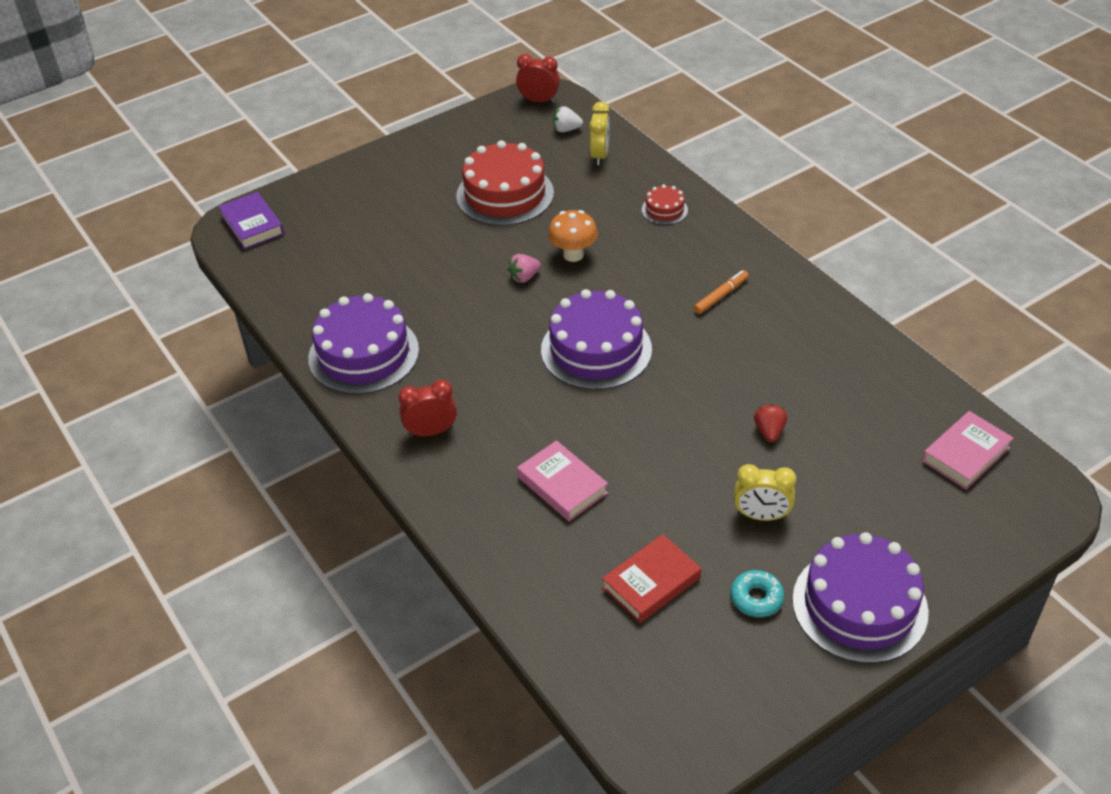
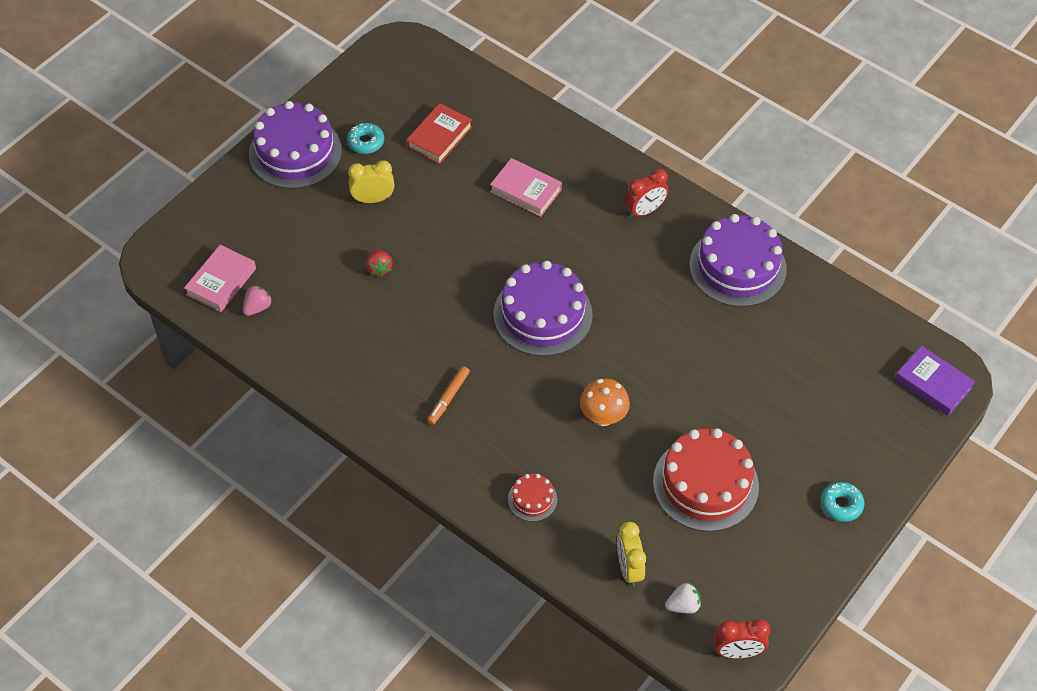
camera: 160 degrees right, 10 degrees up
pink strawberry [508,254,541,283] -> pink strawberry moved to [243,285,272,316]
none -> turquoise donut [821,482,865,522]

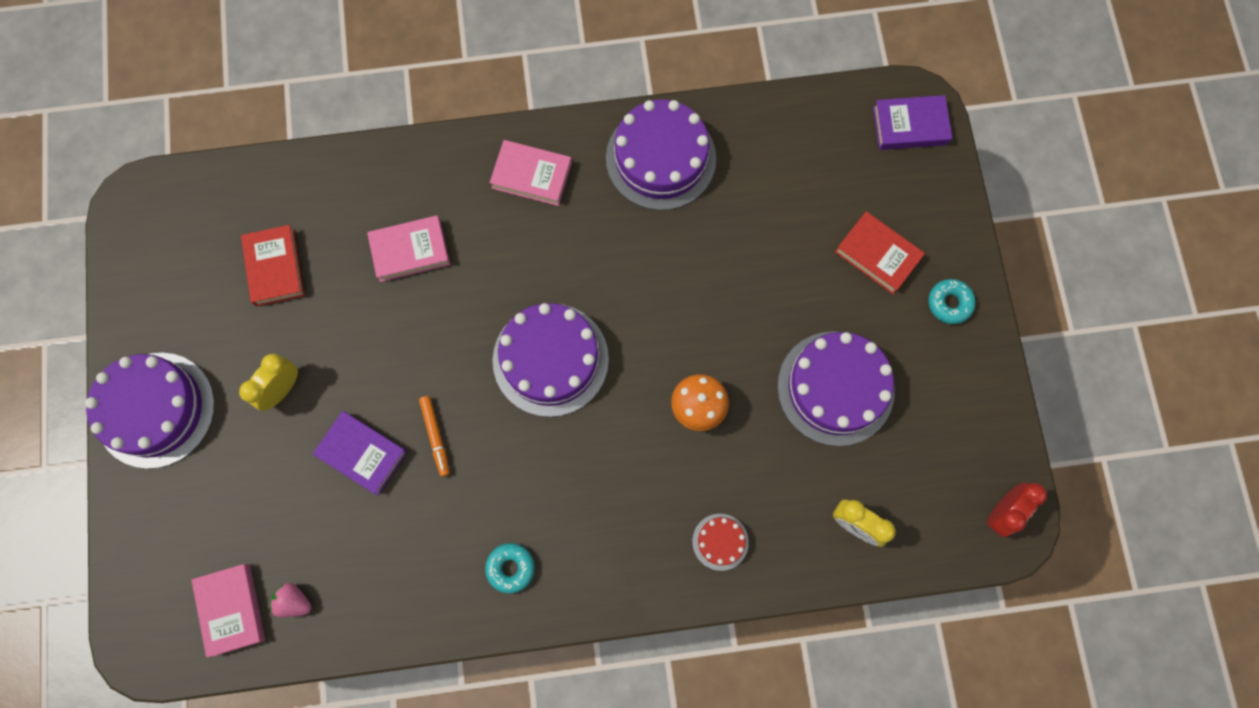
camera: 45 degrees left, 20 degrees up
pink strawberry [243,285,272,316] -> pink strawberry turned 60 degrees counterclockwise [270,583,312,617]
turquoise donut [347,123,384,154] -> turquoise donut moved to [485,543,535,594]
red strawberry [366,249,393,277] -> purple book [313,411,407,495]
orange marker [427,366,470,425] -> orange marker moved to [419,396,450,477]
red clock [625,168,669,218] -> pink book [490,140,572,206]
red cake [653,428,759,532] -> purple cake [777,331,895,446]
white strawberry [665,583,701,613] -> none
none -> red book [835,212,925,294]

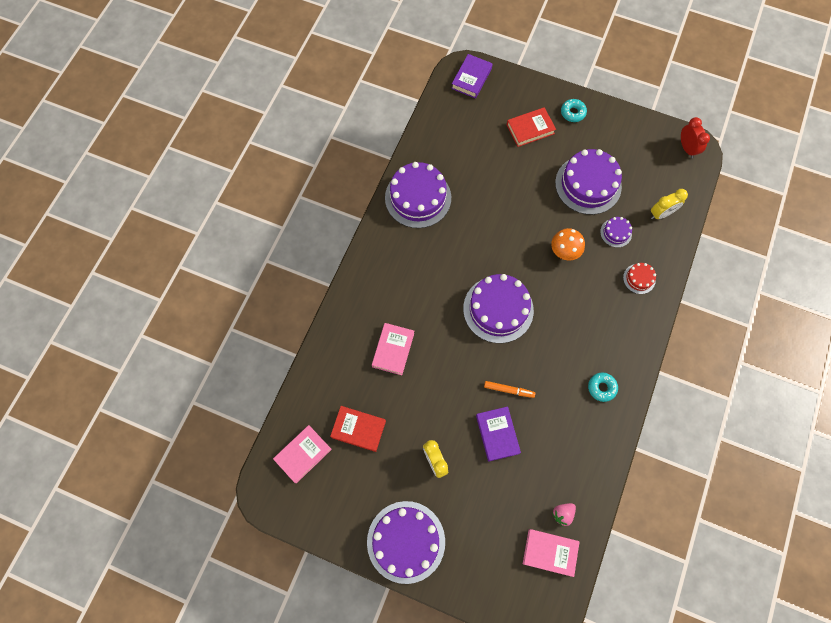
camera: 60 degrees left, 5 degrees down
purple book [313,411,407,495] -> purple book turned 75 degrees counterclockwise [476,406,521,462]
pink book [490,140,572,206] -> pink book moved to [273,425,332,483]
none -> purple cake [600,217,632,248]

